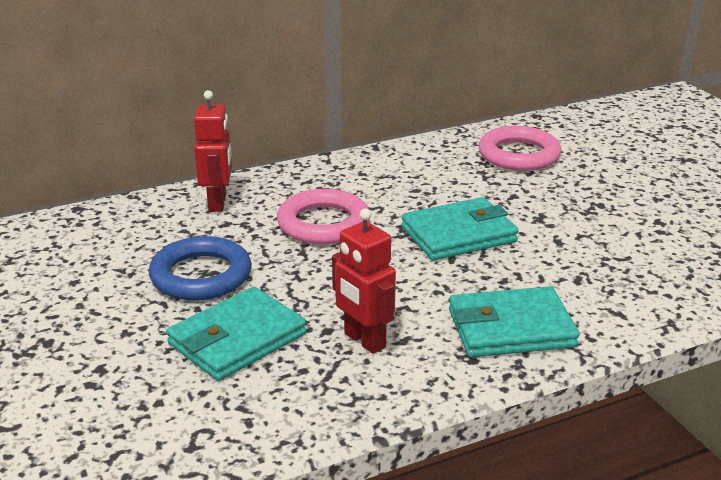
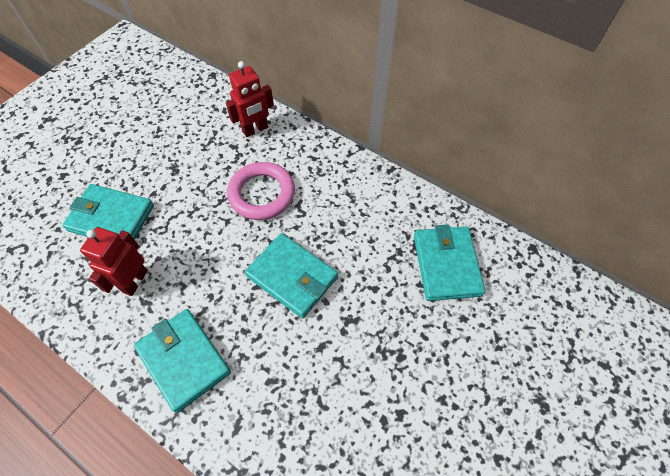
camera: 60 degrees right, 30 degrees up
blue ring [149,236,252,301] -> none
pink ring [479,126,561,171] -> turquoise wallet [414,224,485,301]

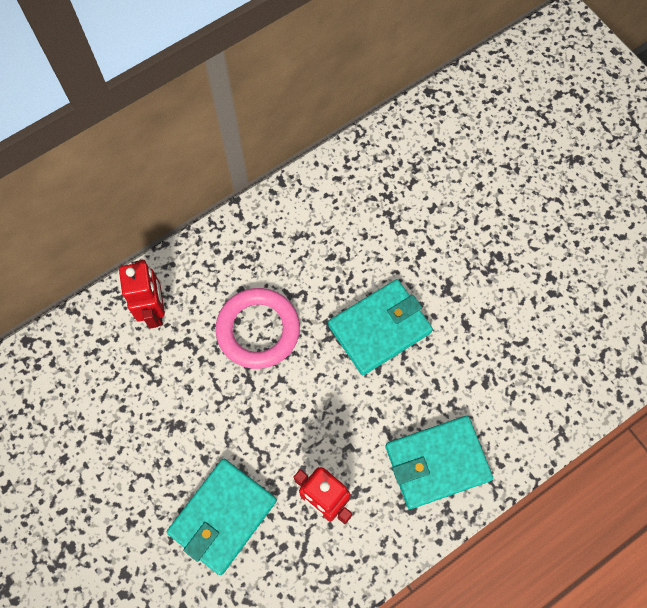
camera: 70 degrees left, 10 degrees up
turquoise wallet [414,224,485,301] -> none

